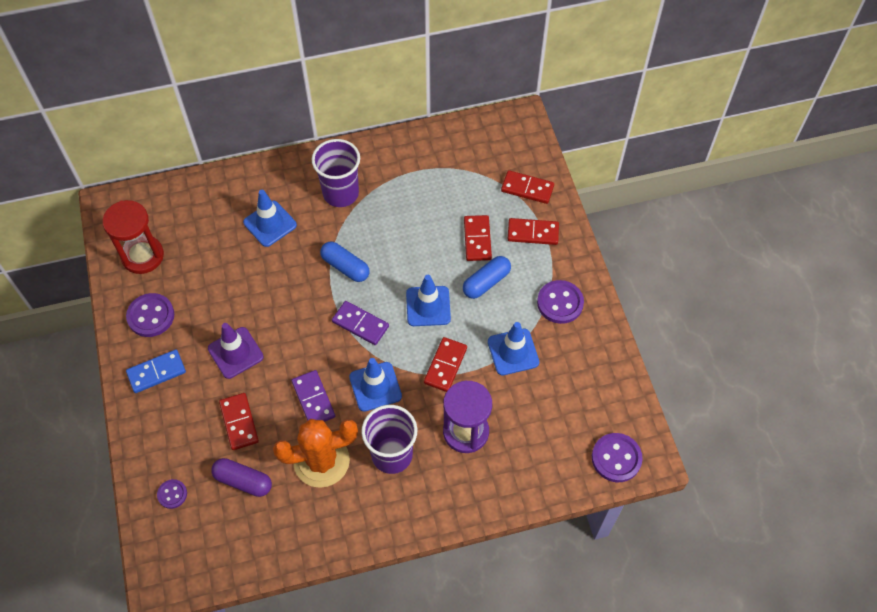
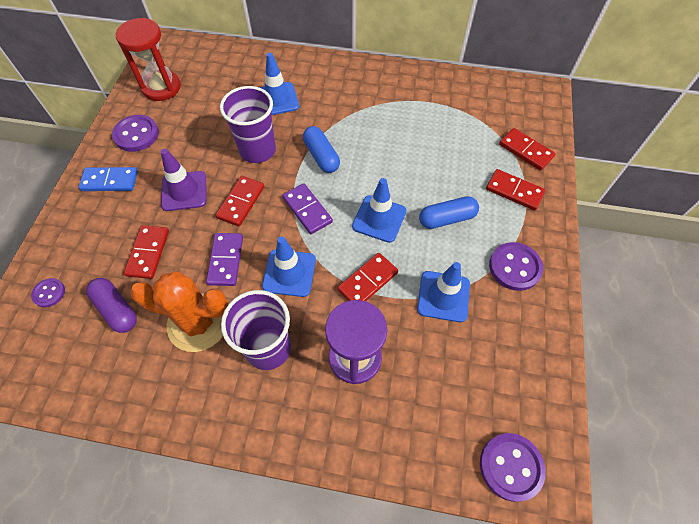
camera: 25 degrees right, 0 degrees up
purple cup [312,139,360,207] -> purple cup moved to [220,86,276,163]
red domino [464,215,492,261] -> red domino moved to [216,176,264,226]

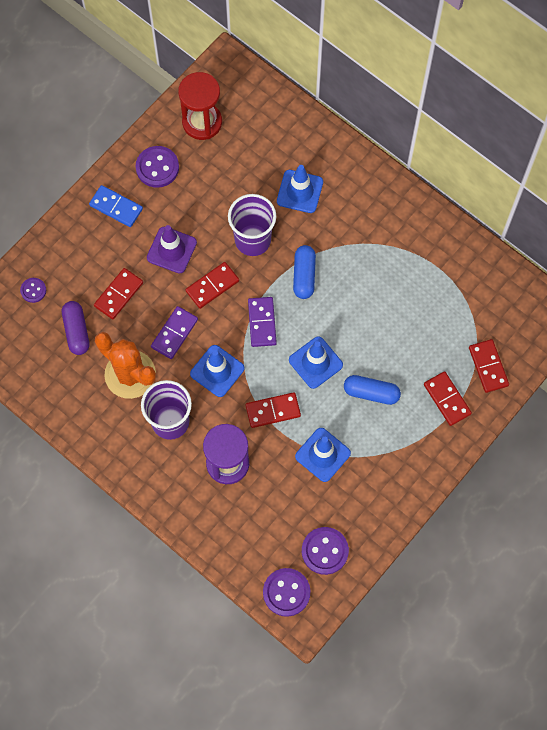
camera: 30 degrees right, 10 degrees up
purple button [489,242,543,291] -> purple button moved to [302,527,349,575]

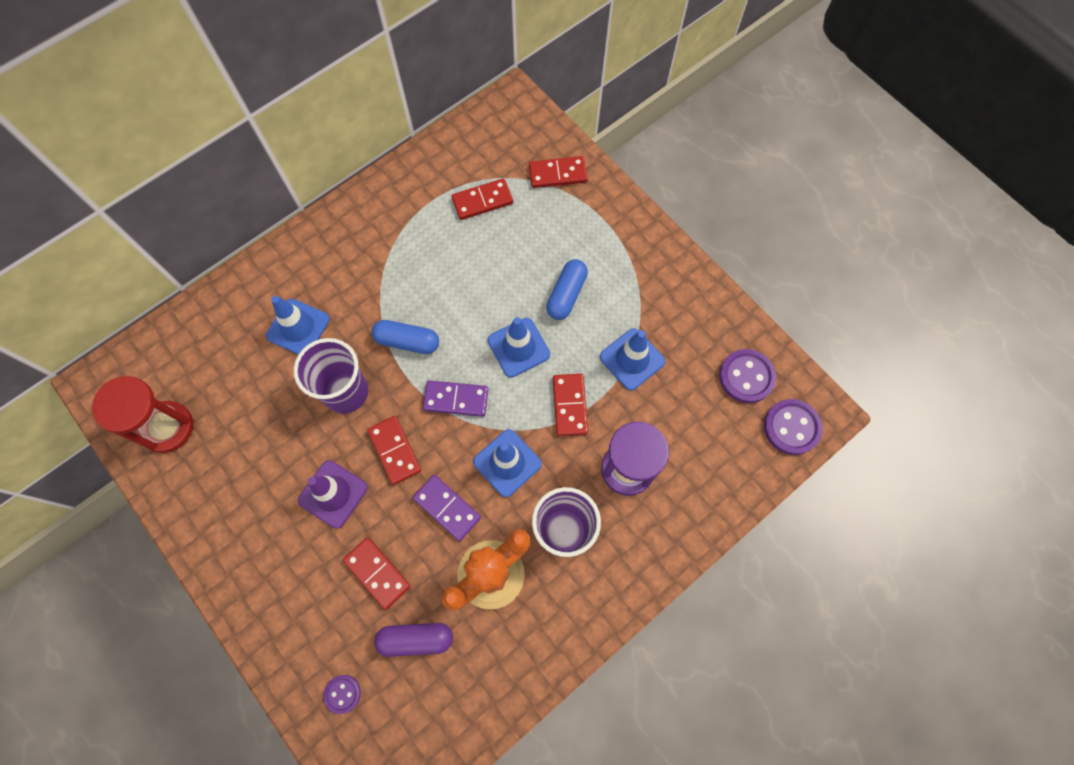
camera: 80 degrees left, 0 degrees up
blue domino [89,185,143,227] -> none
purple button [136,146,179,188] -> none
red domino [424,371,472,426] -> red domino moved to [451,178,513,220]

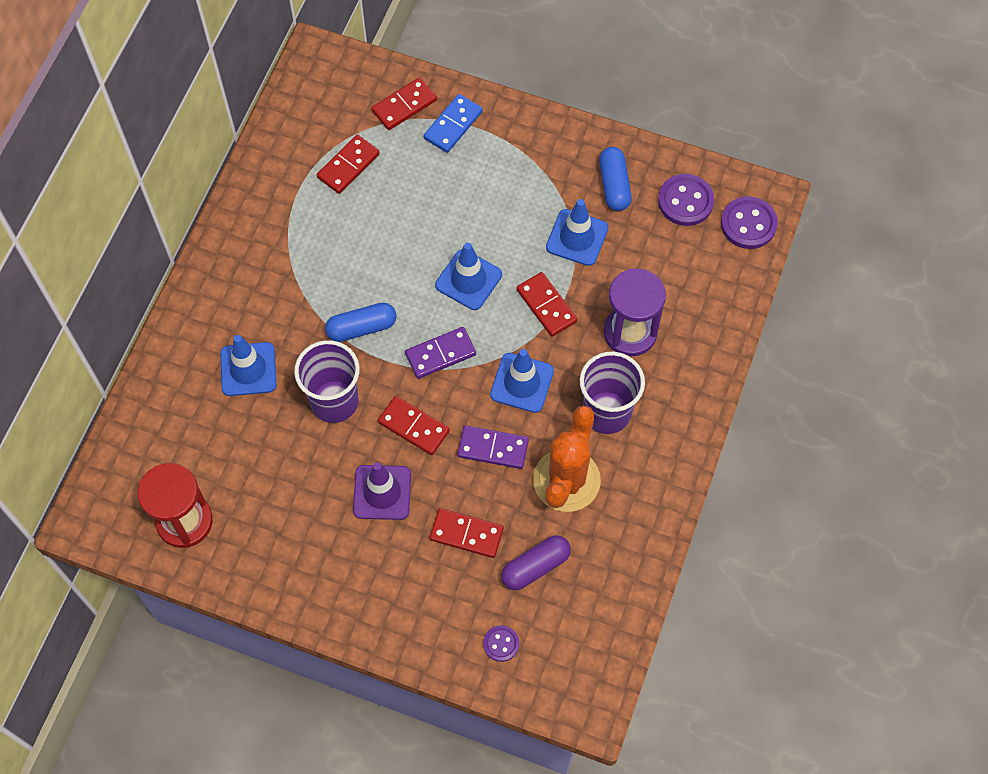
camera: 30 degrees left, 5 degrees down
blue capsule [546,259,588,320] -> blue capsule moved to [599,147,632,211]
none -> blue domino [424,94,483,153]

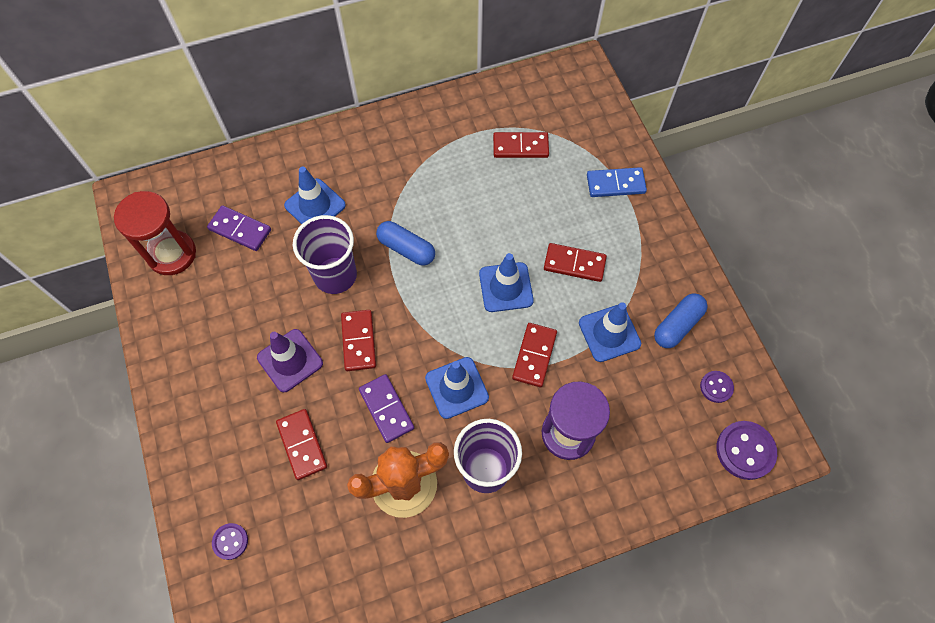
camera: 50 degrees right, 0 degrees up
red domino [371,77,437,130] -> red domino moved to [544,243,607,282]
purple domino [405,327,476,379] -> purple domino moved to [207,205,271,251]
purple capsule [501,535,571,590] -> none
purple button [658,174,714,226] -> purple button [700,371,734,403], size x0.58

